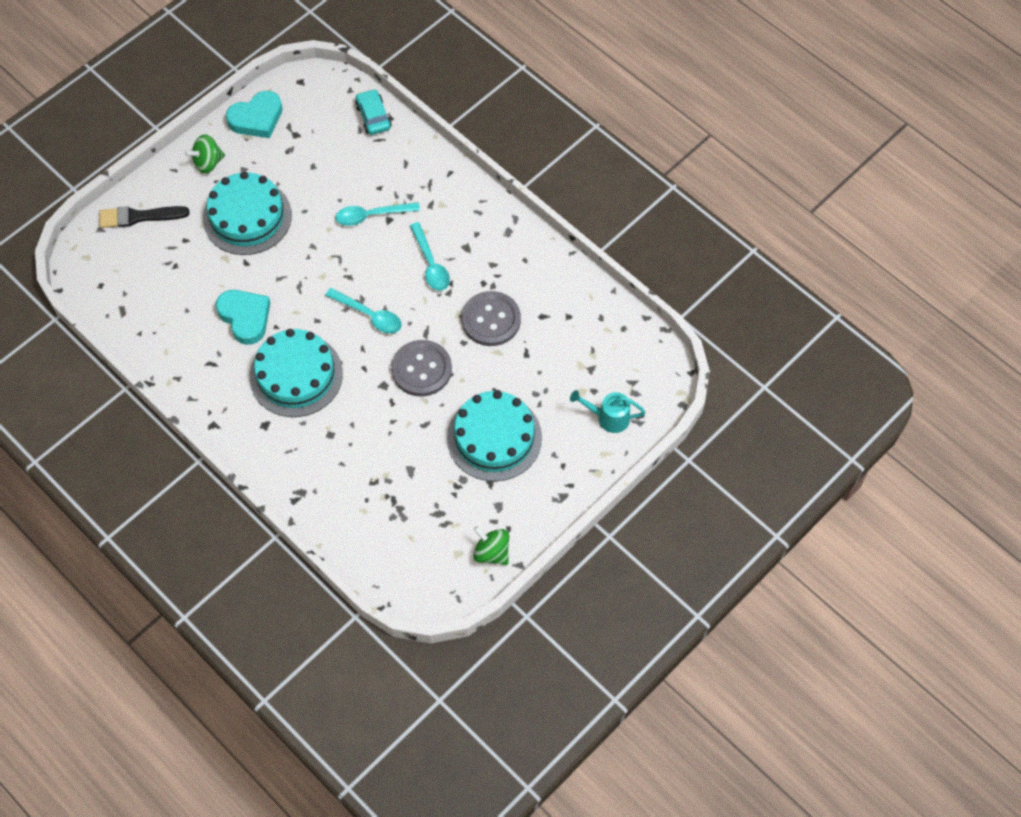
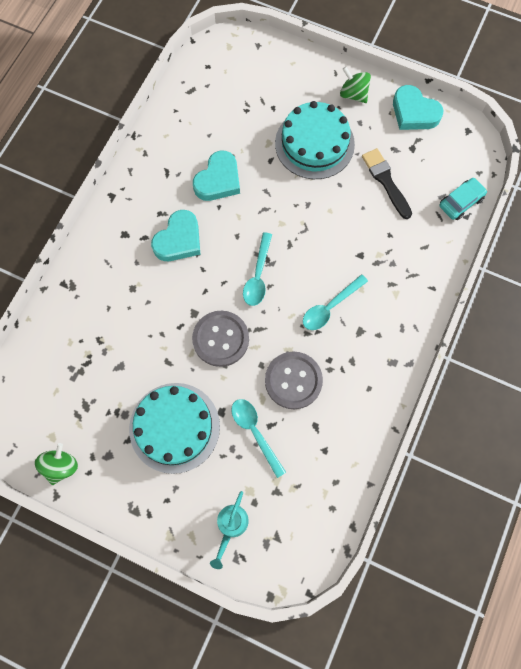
camera: 70 degrees right, 10 degrees up
black brush [99,206,190,228] -> black brush moved to [362,148,412,219]
turquoise cake [249,329,343,417] -> turquoise heart [151,210,200,261]
turquoise spoon [335,202,420,226] -> turquoise spoon moved to [231,399,286,478]
turquoise watering can [570,390,646,433] -> turquoise watering can turned 150 degrees counterclockwise [210,491,249,569]

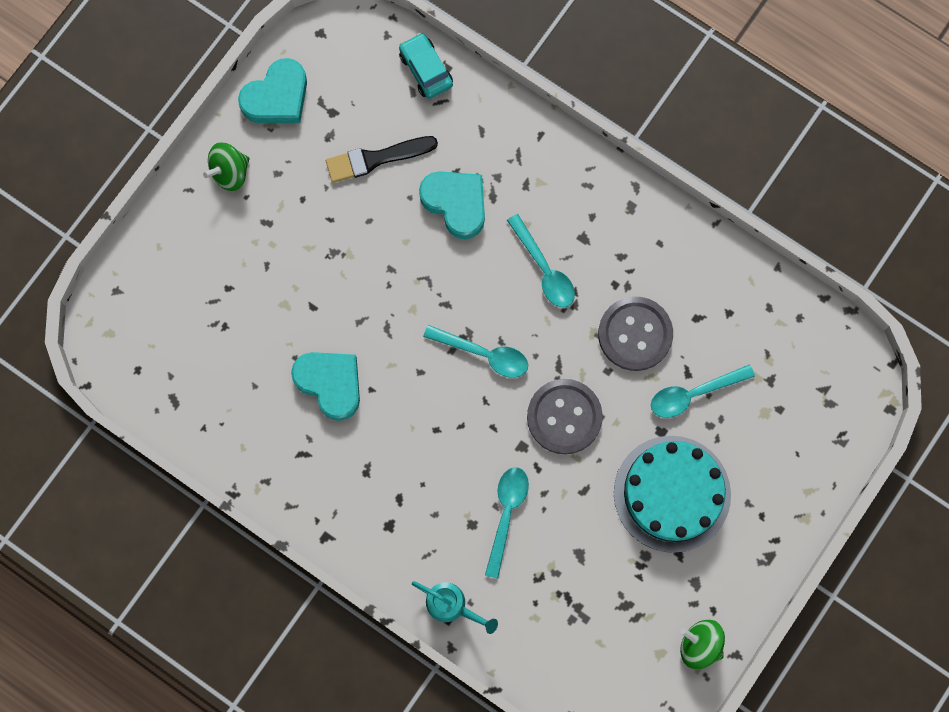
camera: 80 degrees left, 5 degrees up
turquoise heart [151,210,200,261] -> turquoise heart moved to [419,171,485,239]
turquoise watering can [210,491,249,569] -> turquoise watering can moved to [412,581,498,634]
turquoise cake [275,101,355,179] -> none
none -> turquoise spoon [485,467,529,579]

